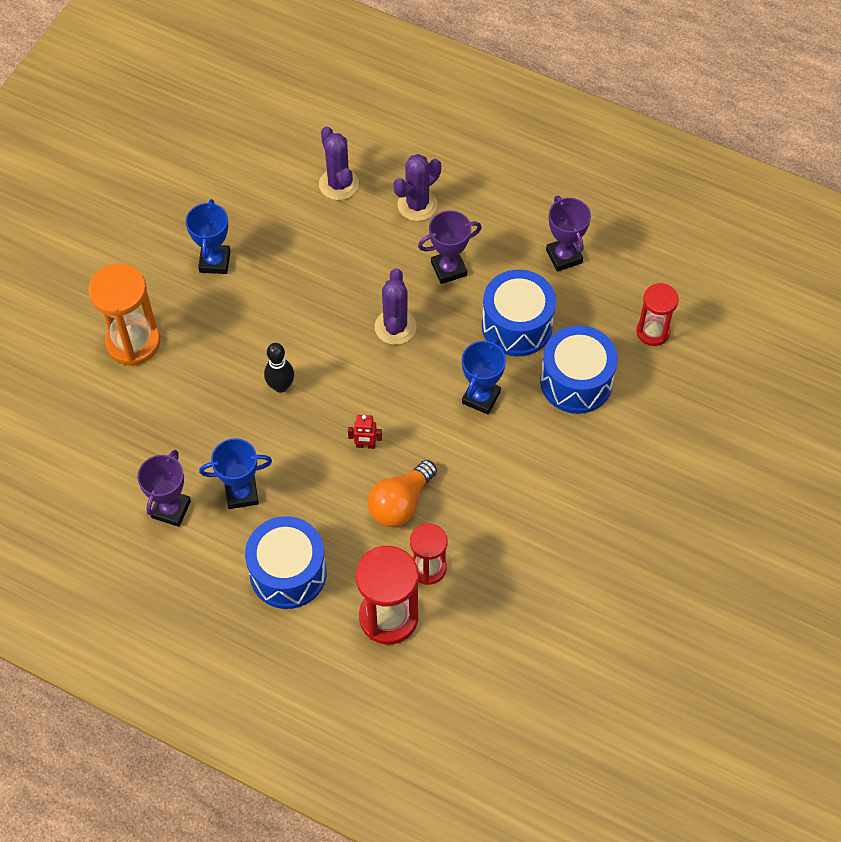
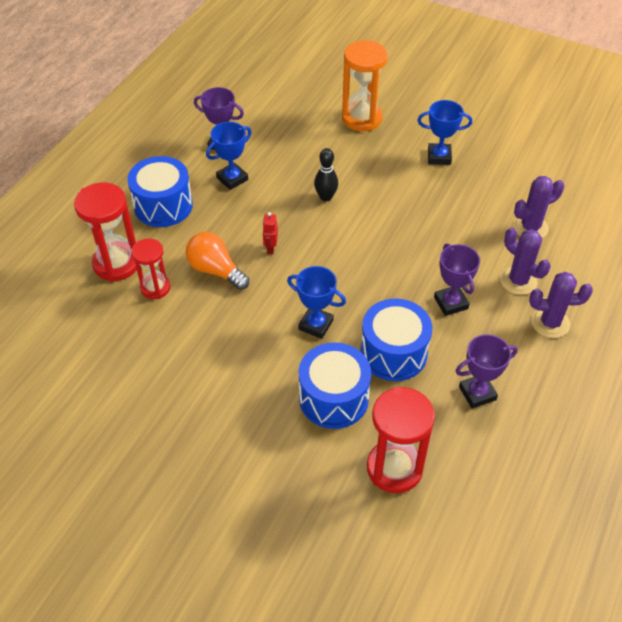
camera: 90 degrees right, 10 degrees down
blue trophy [199,438,272,509] -> blue trophy turned 60 degrees clockwise [206,122,252,190]
purple cactus [375,268,417,345] -> purple cactus moved to [529,272,593,338]
red hourglass [636,283,679,346] -> red hourglass [367,387,435,493], size x1.60

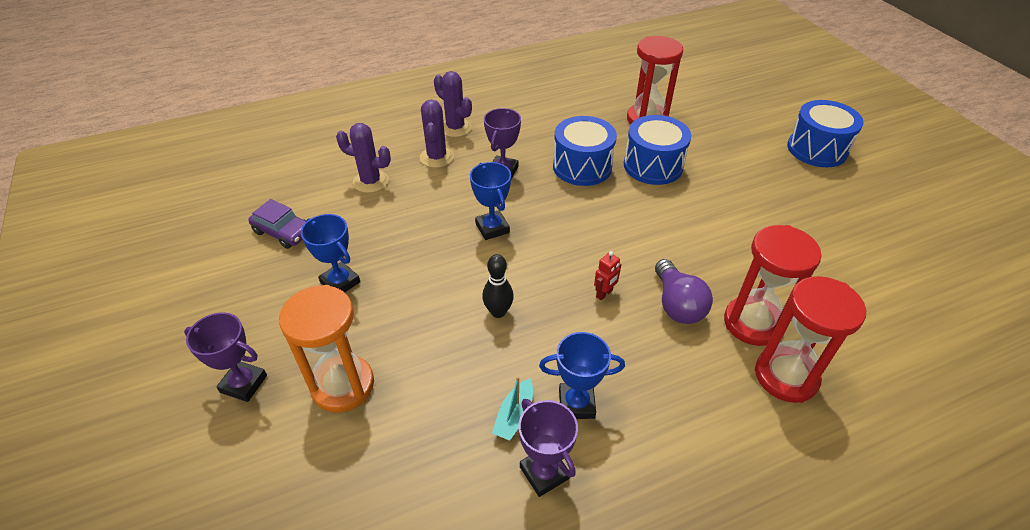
camera: 140 degrees left, 5 degrees down
blue drum [127,156,193,227] -> blue drum moved to [787,100,864,167]
red hourglass [131,239,171,299] -> red hourglass [724,225,822,346], size x1.60
orange light bulb [186,232,249,290] -> purple light bulb [655,259,713,324]
blue trophy [287,266,346,339] -> blue trophy moved to [470,162,511,240]
purple trophy [455,334,518,409] -> purple trophy moved to [184,312,267,402]
none -> purple car [248,199,306,249]
none -> turquoise boat [492,376,533,441]

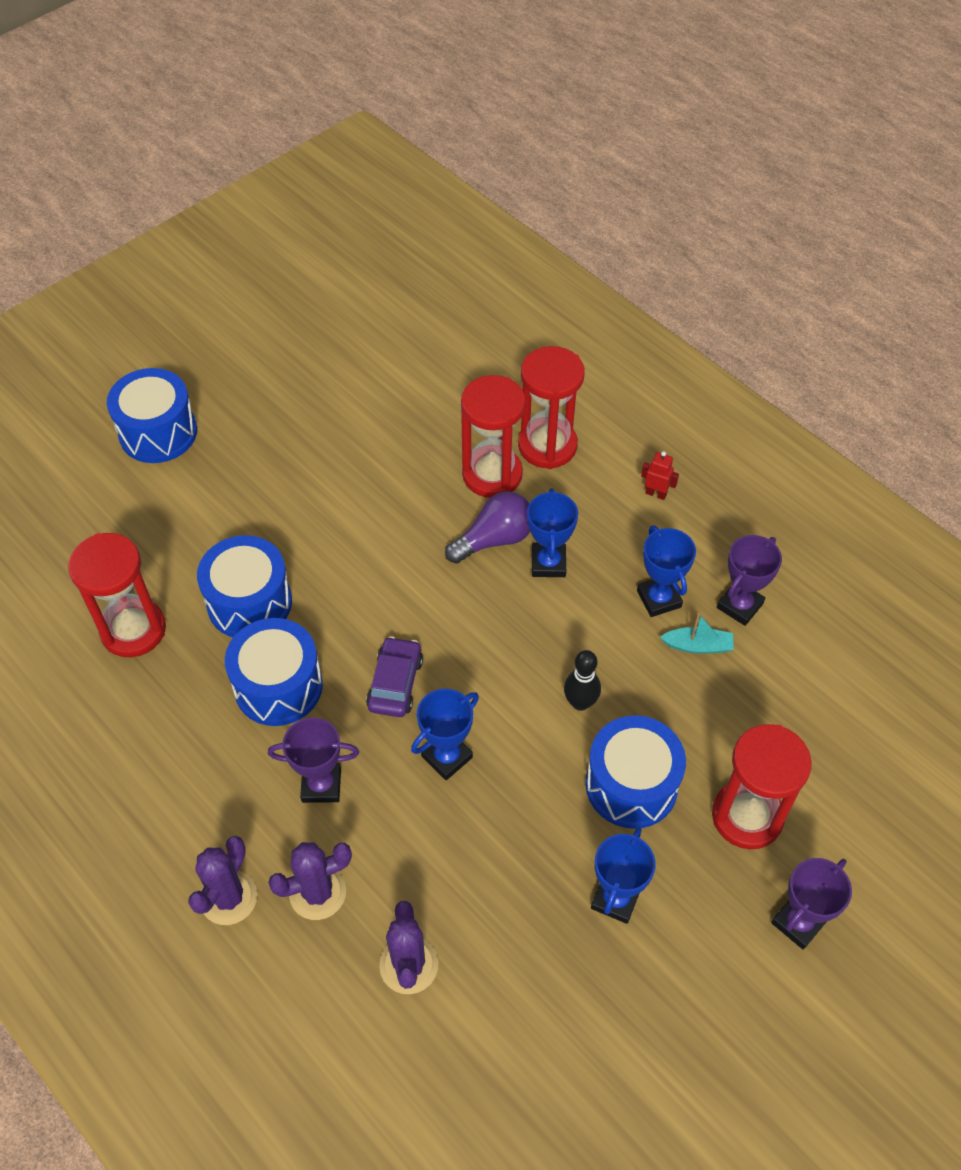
camera: 110 degrees left, 10 degrees up
purple trophy [184,312,267,402] -> purple trophy turned 45 degrees clockwise [771,858,852,949]
purple car [248,199,306,249] -> purple car moved to [366,636,423,717]
orange hourglass [279,285,374,412] -> red hourglass [712,724,812,849]
red robot [594,251,621,300] -> red robot moved to [641,451,679,500]
none -> blue trophy [527,488,578,577]
none -> blue drum [586,715,686,829]

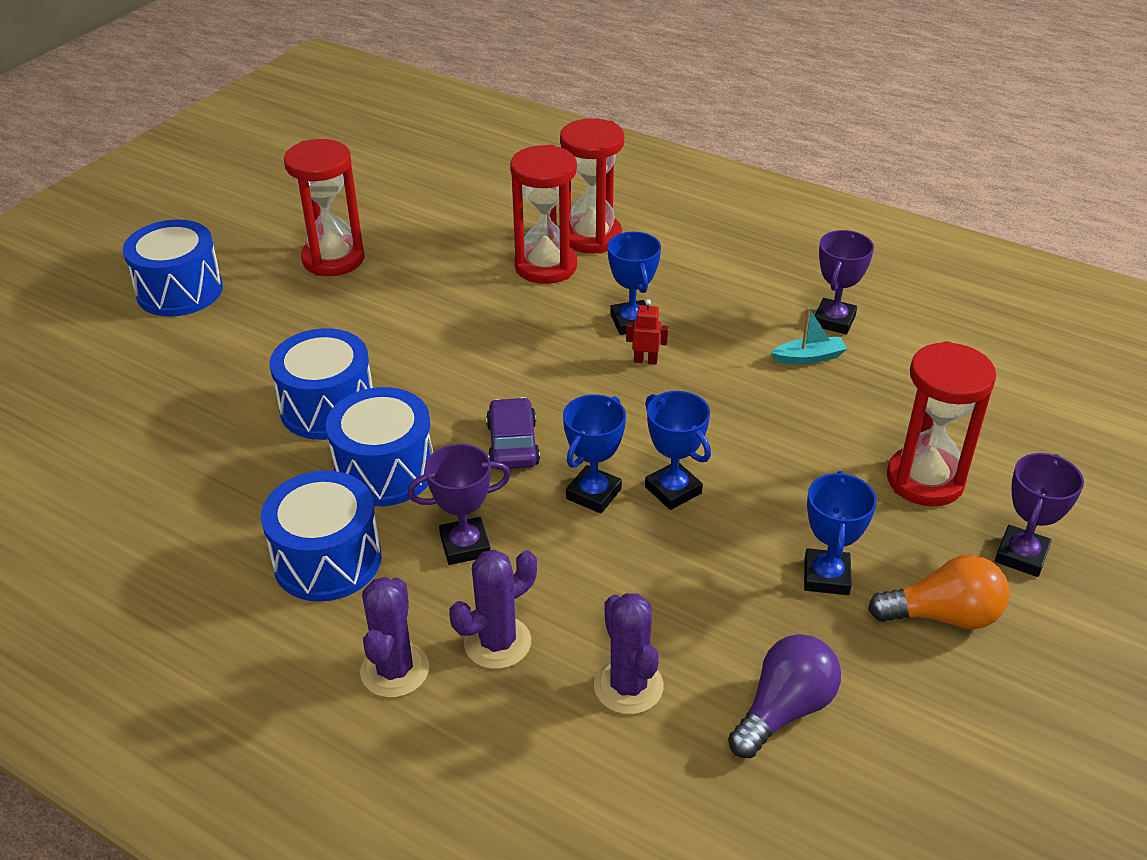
camera: 15 degrees left, 15 degrees down
red hourglass [68,533,166,657] -> red hourglass moved to [284,139,365,276]
purple light bulb [445,492,530,564] -> purple light bulb moved to [728,634,841,758]
black bowling pin [564,650,601,711] -> none
blue drum [586,715,686,829] -> blue drum moved to [261,471,382,602]
blue trophy [637,525,696,617] -> blue trophy moved to [645,391,711,510]
red robot [641,451,679,500] -> red robot moved to [626,299,668,365]
none -> orange light bulb [868,555,1010,629]

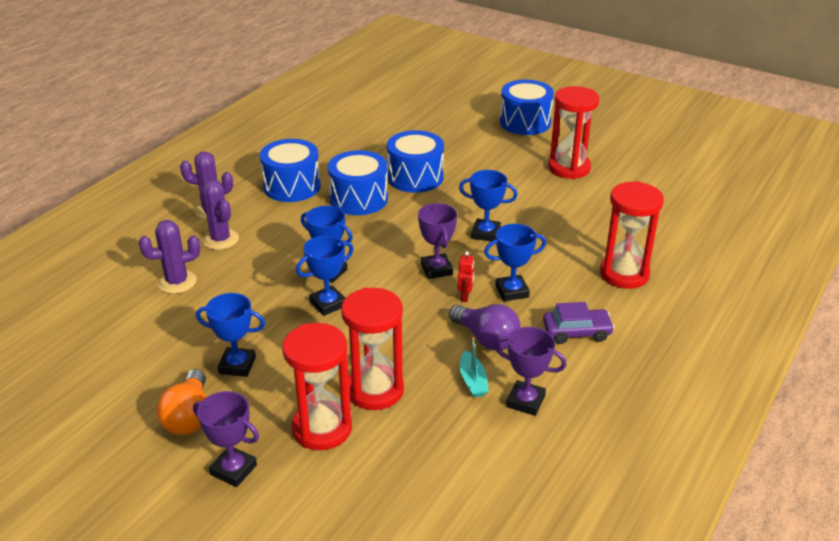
camera: 90 degrees right, 5 degrees down
purple trophy [408,444,511,565] -> purple trophy moved to [418,203,457,279]
purple car [486,397,540,469] -> purple car moved to [543,302,614,344]
red hourglass [510,145,577,284] -> red hourglass moved to [341,287,404,410]
purple light bulb [728,634,841,758] -> purple light bulb moved to [449,304,521,351]
none -> blue trophy [459,170,518,241]

